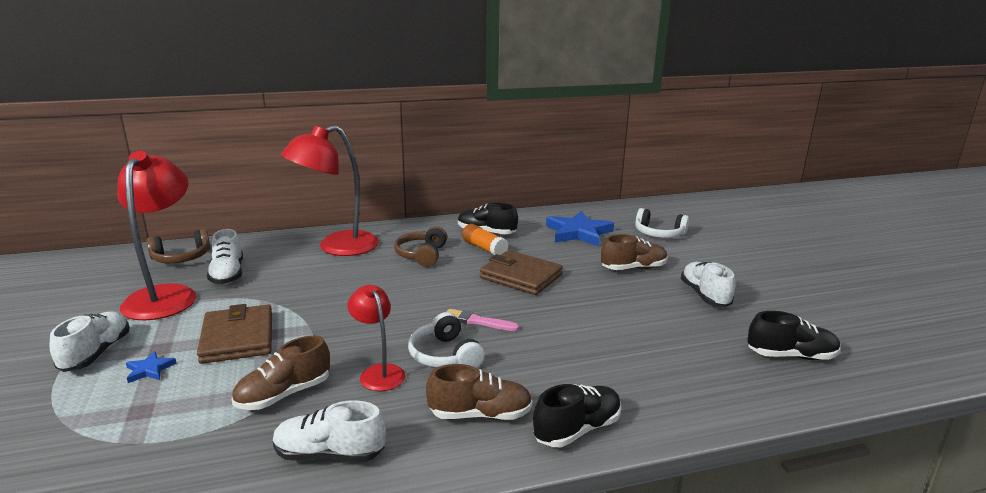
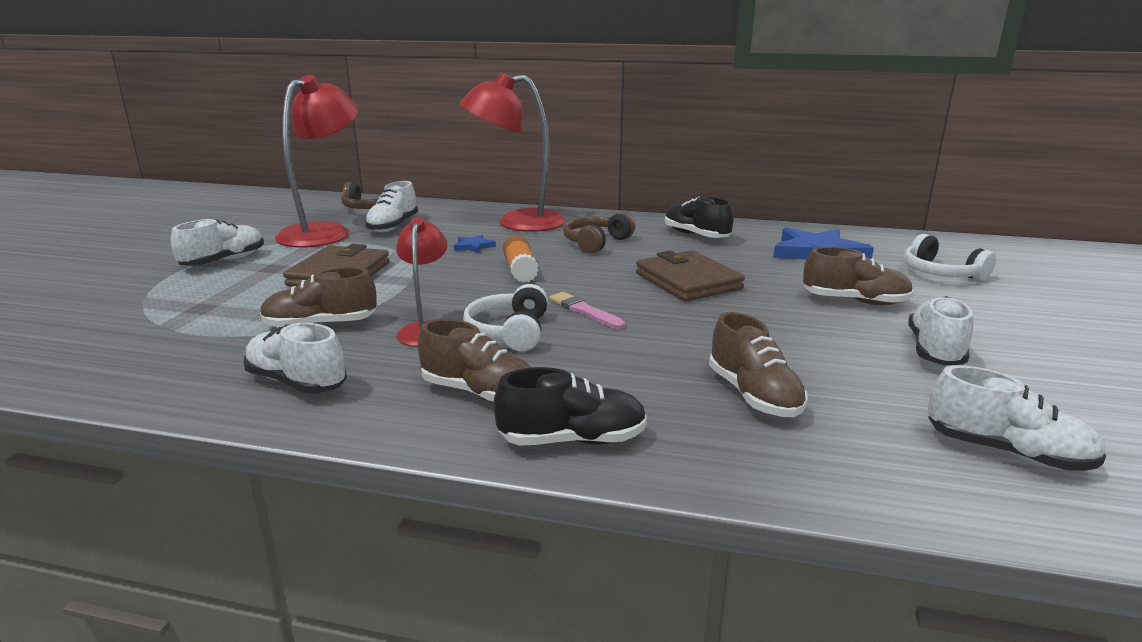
camera: 30 degrees right, 0 degrees up
blue star [126,351,177,383] -> blue star moved to [454,235,496,253]
orange glue stick [462,224,509,255] -> orange glue stick moved to [503,235,539,283]
black shoe [747,311,840,360] -> white shoe [928,365,1106,471]
none -> brown shoe [709,312,808,417]

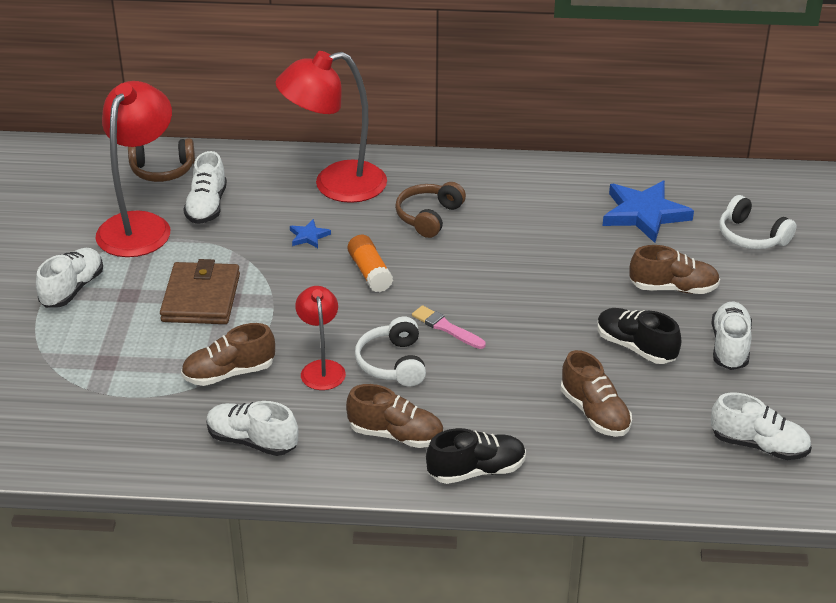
camera: 10 degrees left, 15 degrees up
brown wallet [636,250,745,301] -> none
black shoe [665,197,734,238] -> black shoe moved to [597,308,682,364]

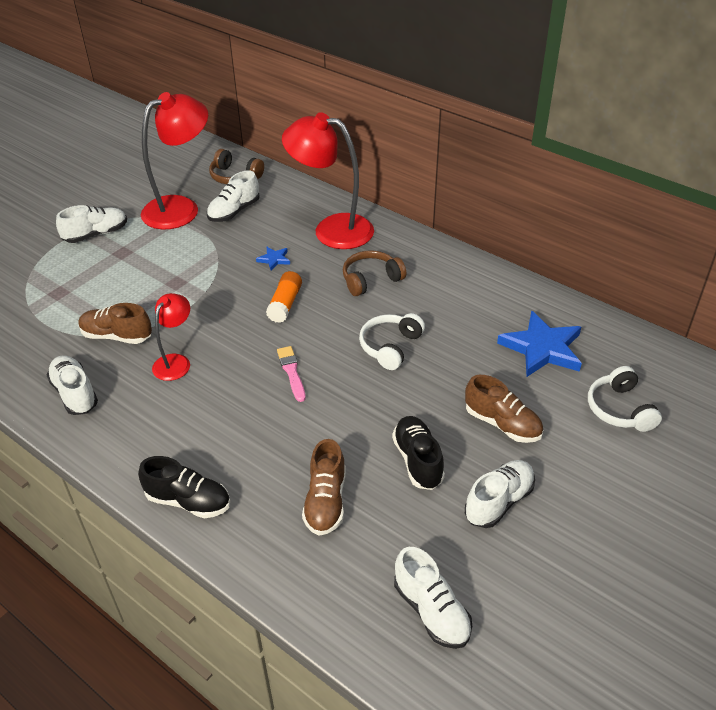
camera: 35 degrees right, 5 degrees up
brown wallet [160,259,240,324] -> none
brown shoe [346,384,444,448] -> none
white headphones [355,317,426,386] -> white headphones moved to [359,313,425,370]

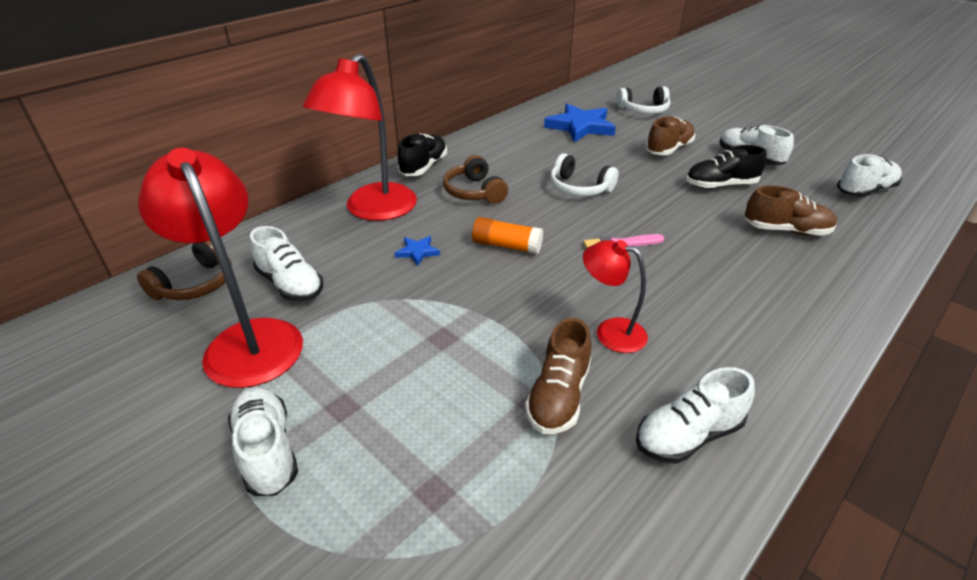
camera: 85 degrees left, 5 degrees down
black shoe [138,456,230,518] -> black shoe moved to [397,133,447,176]

